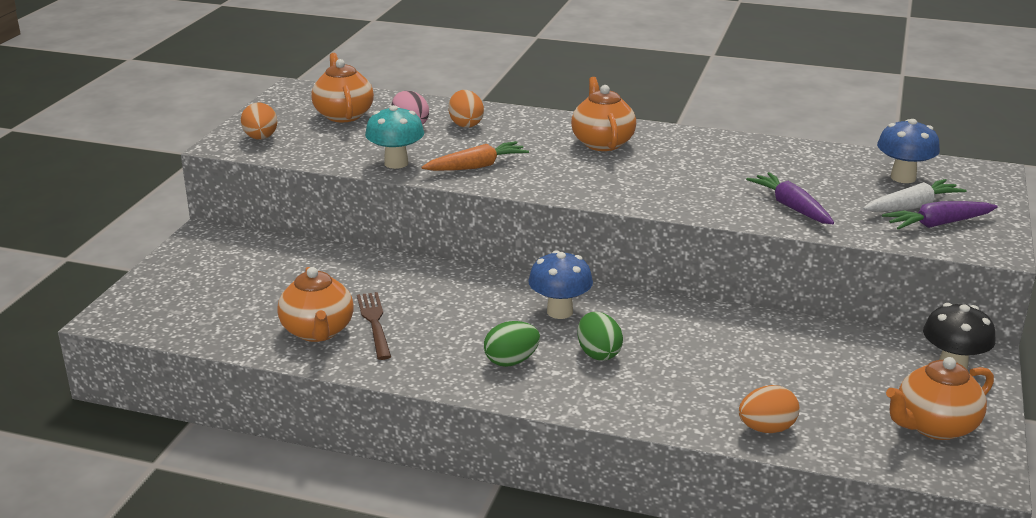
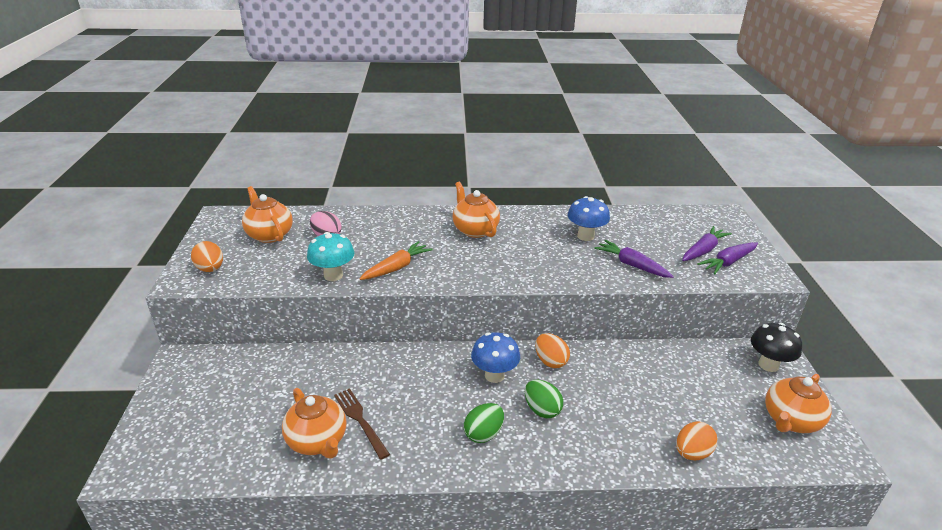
camera: 20 degrees left, 5 degrees up
orange egg [449,90,484,128] -> orange egg moved to [535,333,570,368]
white carrot [863,179,966,212] -> purple carrot [682,226,732,261]
blue mushroom [877,119,940,183] -> blue mushroom moved to [568,196,610,241]

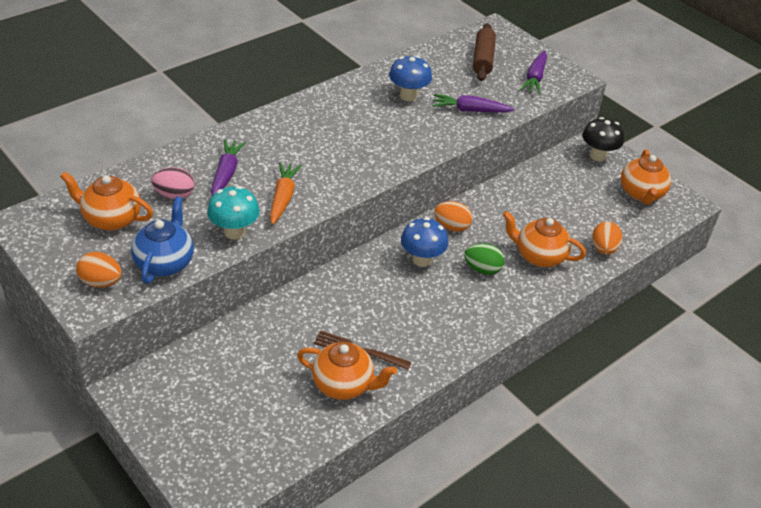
camera: 40 degrees left, 10 degrees up
orange teapot [452,182,500,238] -> orange teapot moved to [503,211,586,267]
green egg [464,403,504,443] -> none
purple carrot [682,226,732,261] -> purple carrot moved to [211,139,246,196]
none -> blue teapot [131,196,194,284]
none -> brown rolling pin [473,23,496,81]

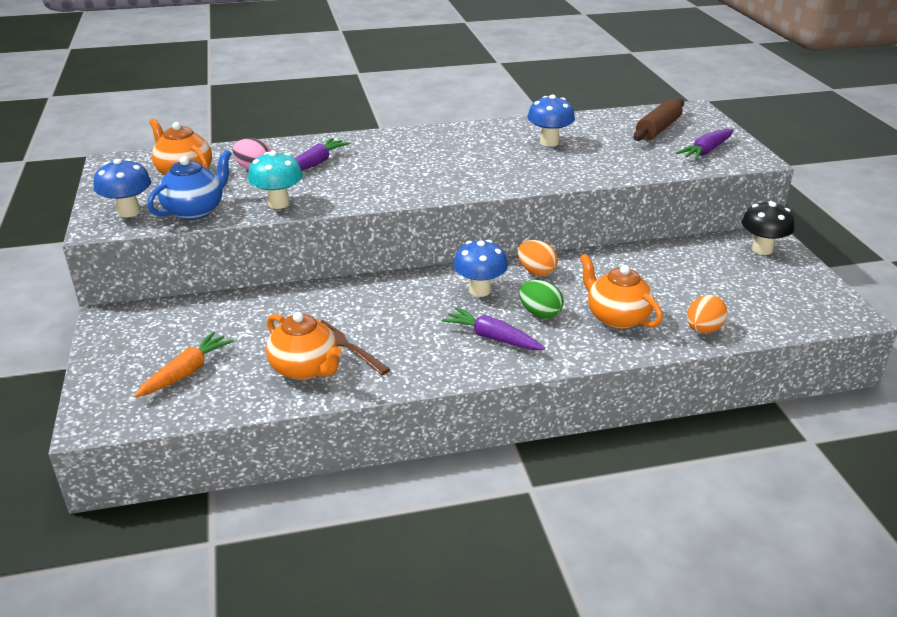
camera: 30 degrees right, 10 degrees down
orange egg [76,252,122,287] -> blue mushroom [94,159,151,218]
orange carrot [270,162,302,225] -> orange carrot moved to [134,331,234,398]
purple carrot [432,94,515,113] -> purple carrot moved to [442,307,545,350]
orange teapot [621,149,671,205] -> none

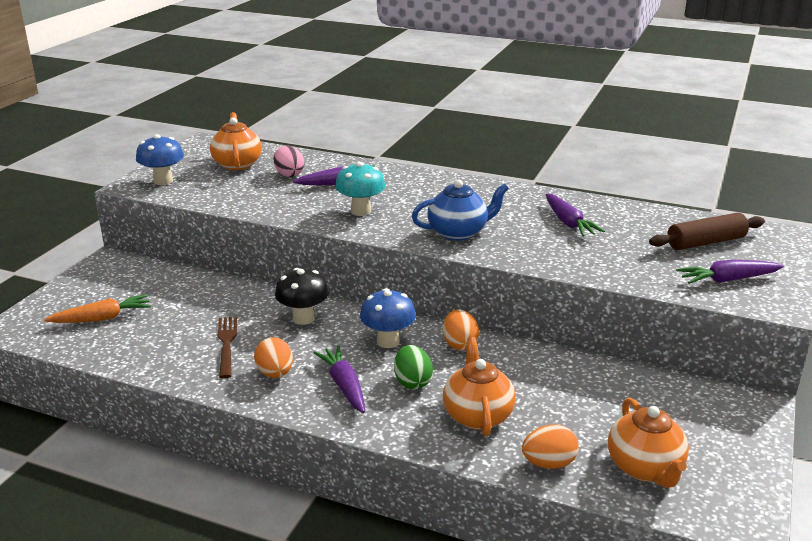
camera: 35 degrees right, 5 degrees down
blue teapot [147,150,232,220] -> blue teapot moved to [412,179,509,241]
turquoise mushroom [248,151,303,209] -> turquoise mushroom moved to [335,162,386,216]
orange teapot [266,312,342,380] -> orange teapot moved to [608,397,689,488]
blue mushroom [527,95,575,146] -> purple carrot [545,194,605,236]
black mushroom [742,201,794,255] -> black mushroom moved to [275,268,329,325]
none -> orange egg [254,337,293,378]

